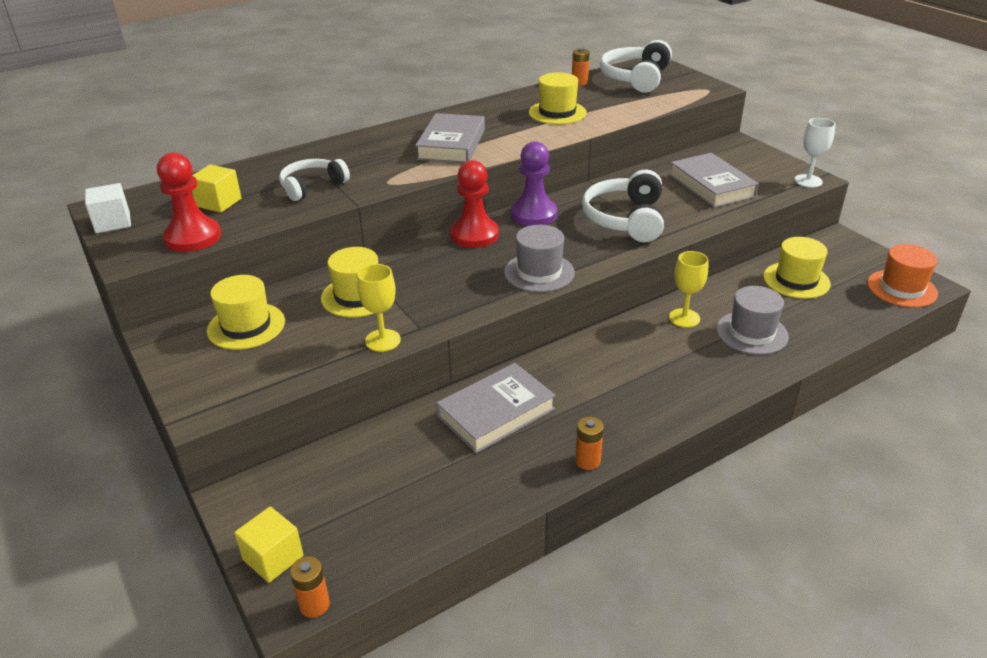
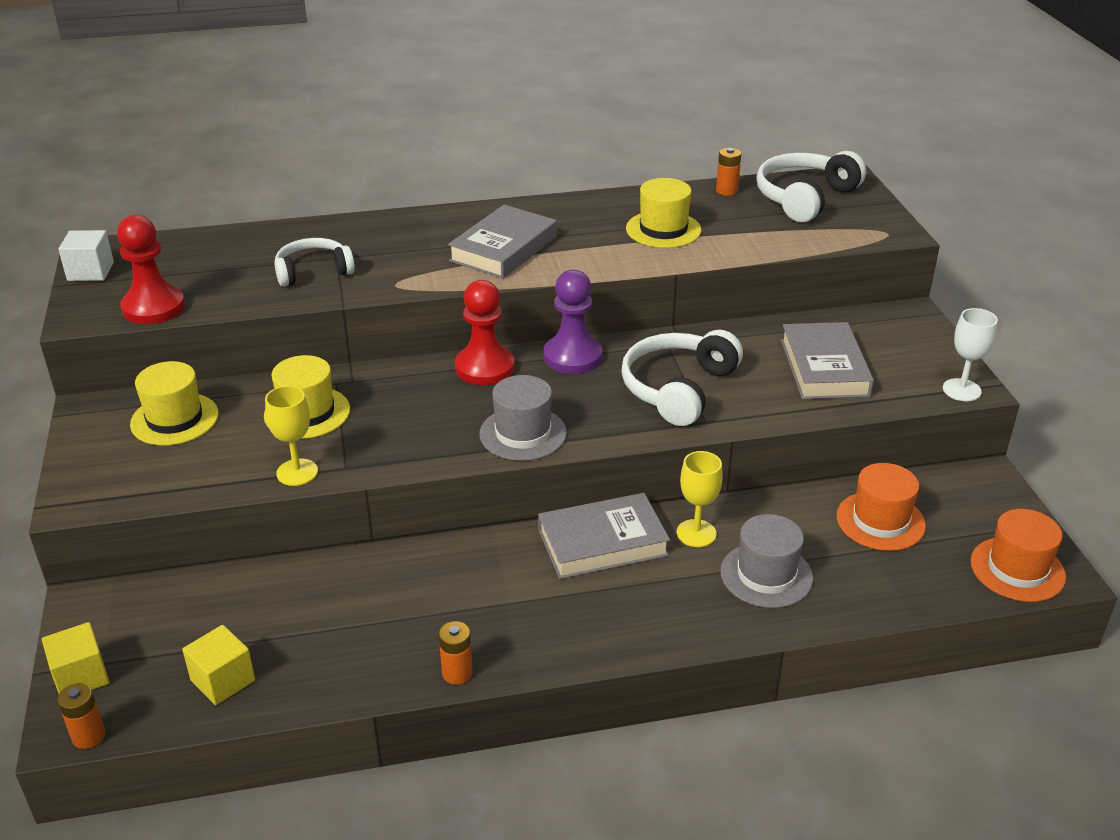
camera: 20 degrees right, 0 degrees up
yellow cube [192,164,242,213] -> yellow cube moved to [182,625,255,705]
grey book [436,363,556,453] -> grey book moved to [538,493,670,579]
yellow hat [763,237,831,299] -> orange hat [836,463,926,551]

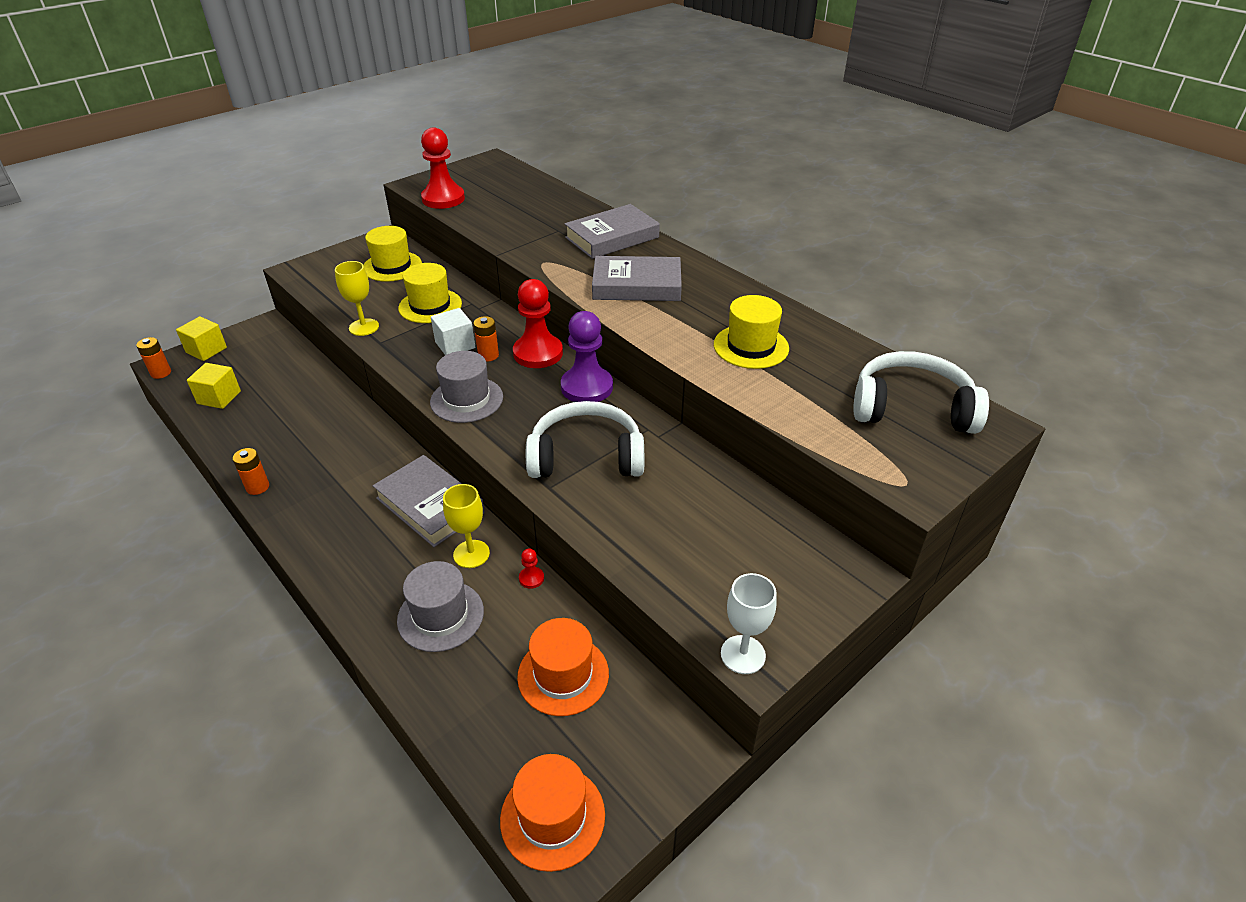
camera: 60 degrees right, 5 degrees up
white cube [58,230,114,281] -> white cube moved to [431,308,475,355]
white headphones [274,238,355,287] -> none
orange battery [716,148,741,196] -> orange battery moved to [473,316,499,361]
grey book [781,322,874,399] -> grey book moved to [564,204,660,259]
none -> red pawn [519,548,544,589]

